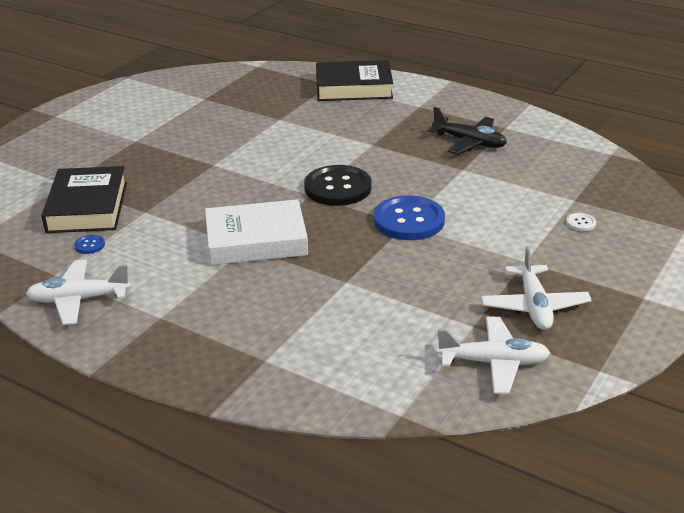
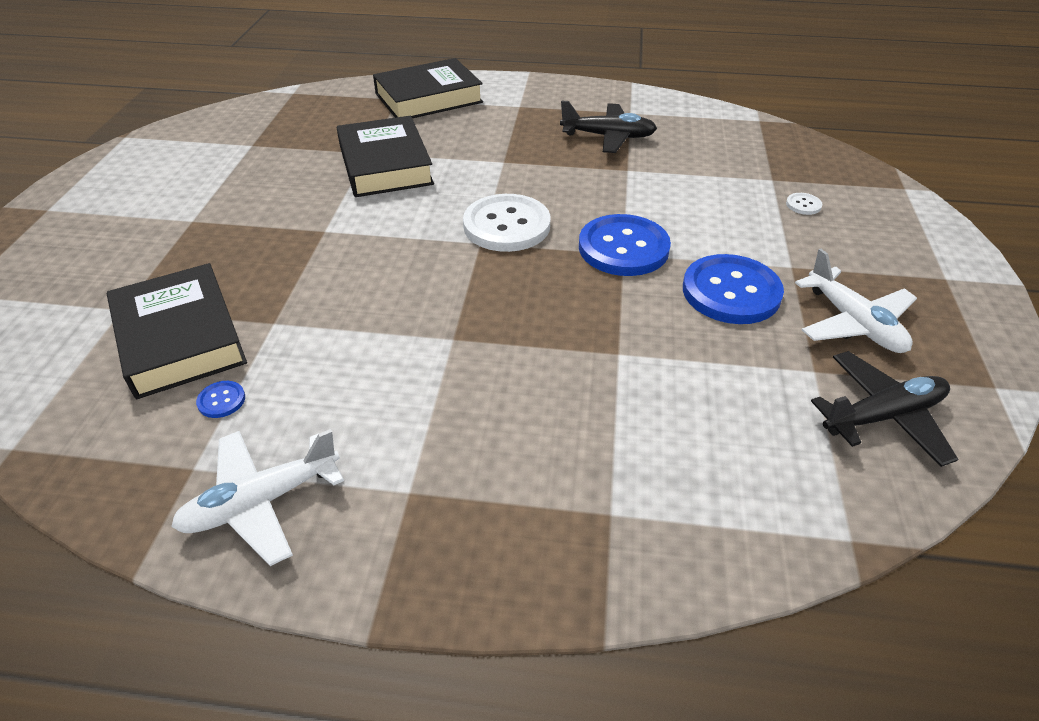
camera: 25 degrees left, 10 degrees up
white book [205,199,308,265] -> none
black button [304,165,371,206] -> white button [463,194,551,252]
white plane [436,316,550,394] -> black plane [811,351,958,467]
none -> black book [337,116,434,197]
none -> blue button [683,254,784,324]

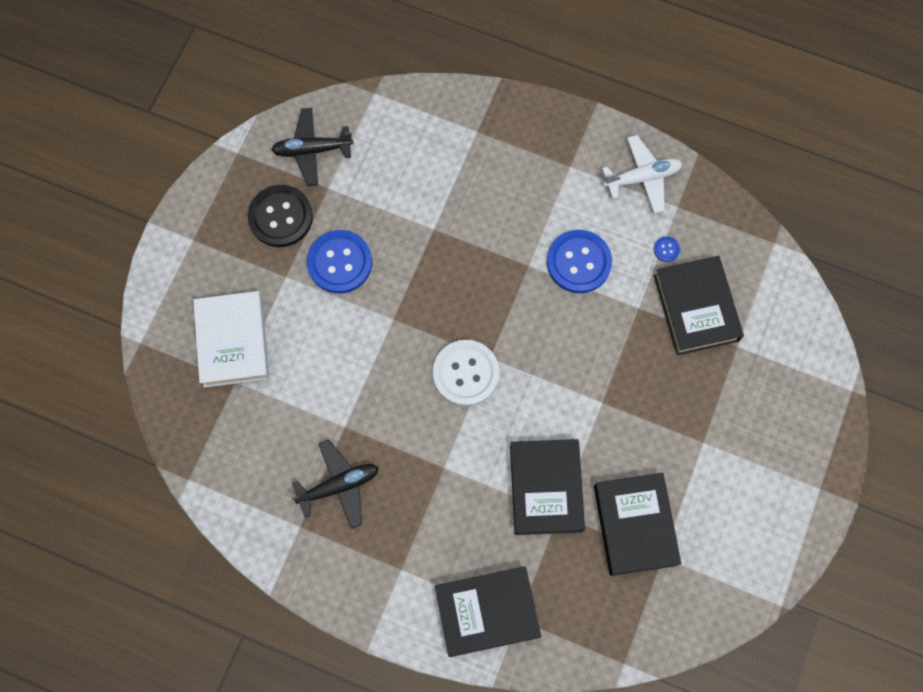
camera: 165 degrees left, 30 degrees up
black plane [560,100,657,153] -> black plane turned 135 degrees clockwise [292,440,379,529]
blue button [579,214,671,276] -> blue button moved to [547,230,612,293]
white button [786,193,823,215] -> white book [193,291,269,388]
white plane [795,249,917,353] -> black button [248,185,313,247]
none -> black book [594,473,681,576]

